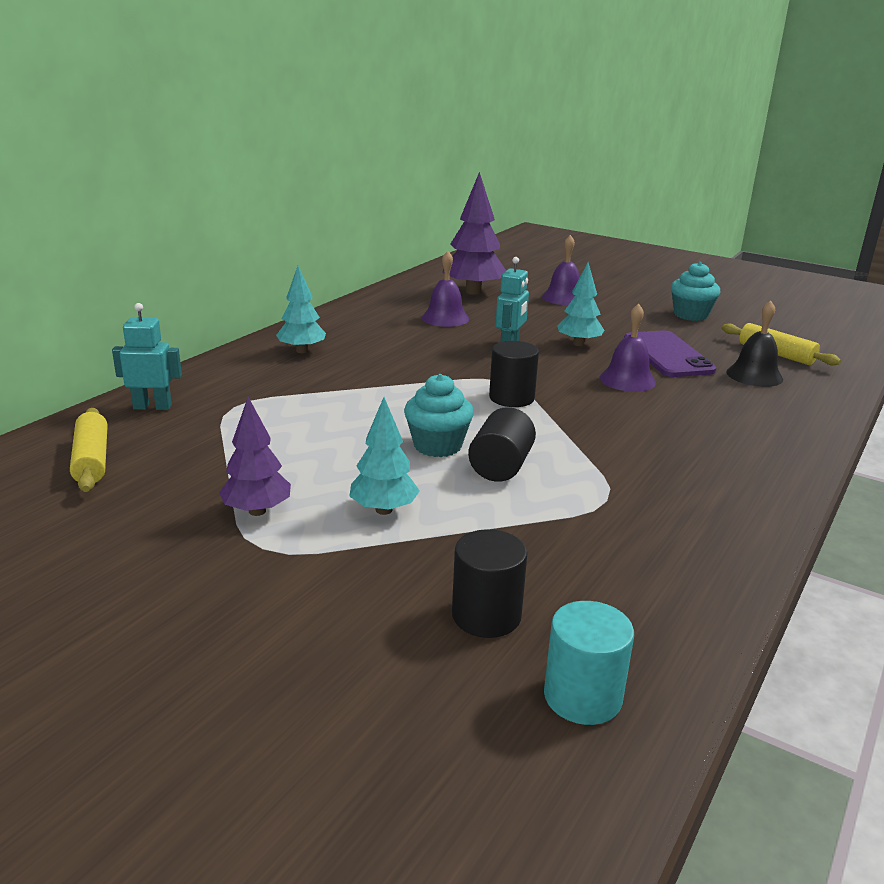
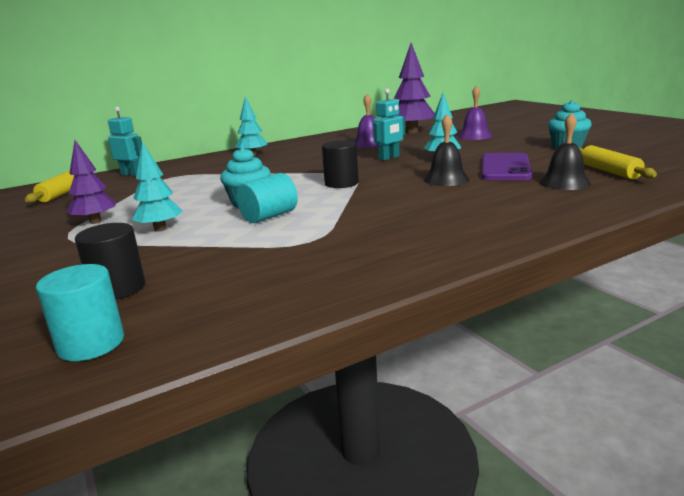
camera: 30 degrees right, 5 degrees down
black cylinder [468,407,536,482] -> turquoise cylinder [236,173,298,223]
purple bell [600,303,656,392] -> black bell [424,114,470,186]

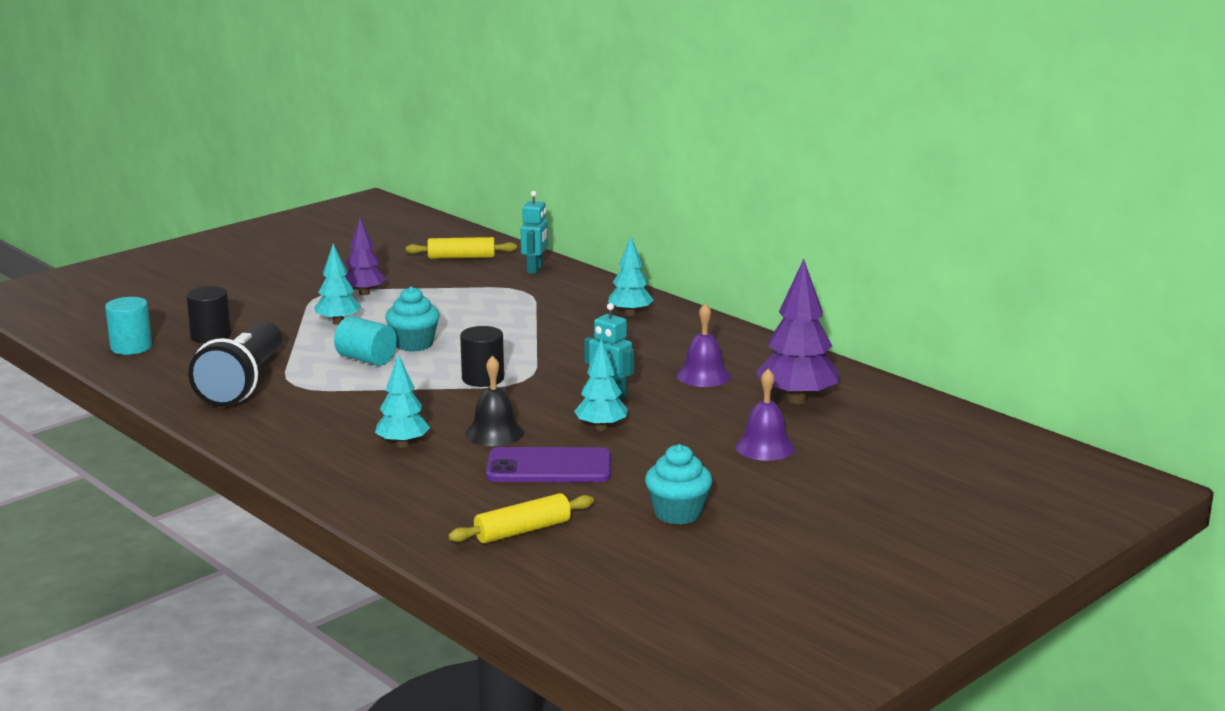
camera: 75 degrees right, 0 degrees up
black bell [539,113,591,190] -> none
none -> black flashlight [188,321,282,407]
none -> turquoise tree [375,354,430,448]

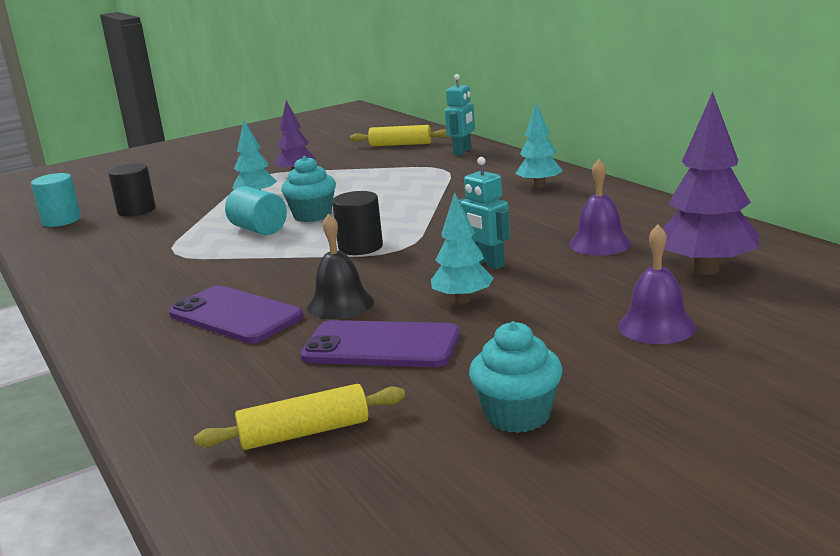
camera: 15 degrees right, 0 degrees up
black flashlight [188,321,282,407] -> none
turquoise tree [375,354,430,448] -> purple phone [169,285,304,343]

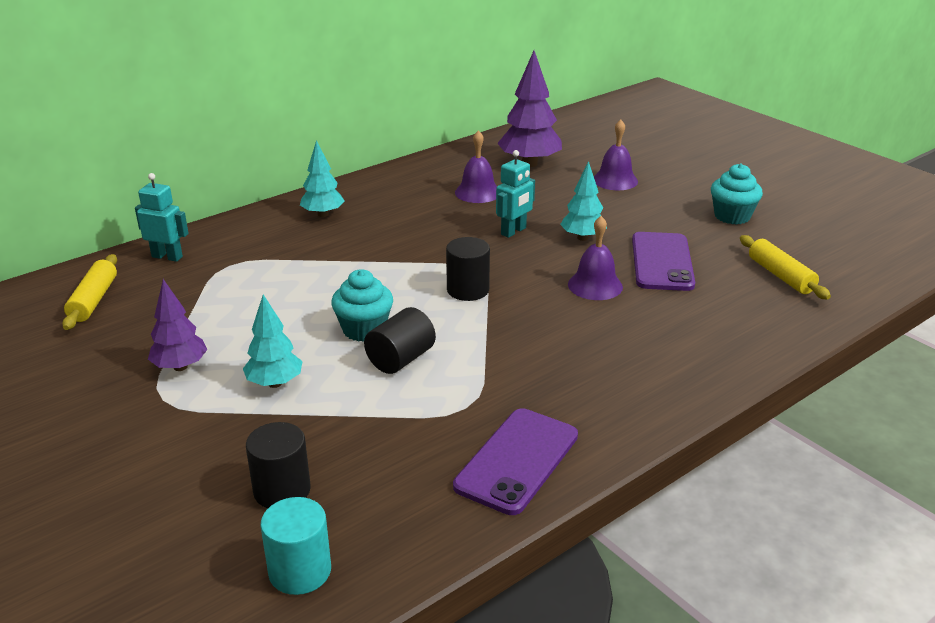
camera: 100 degrees left, 10 degrees up
purple phone [169,285,304,343] -> purple phone moved to [453,408,578,515]
turquoise cylinder [225,186,287,235] -> black cylinder [364,307,436,374]
black bell [307,213,374,319] -> purple bell [568,216,623,300]

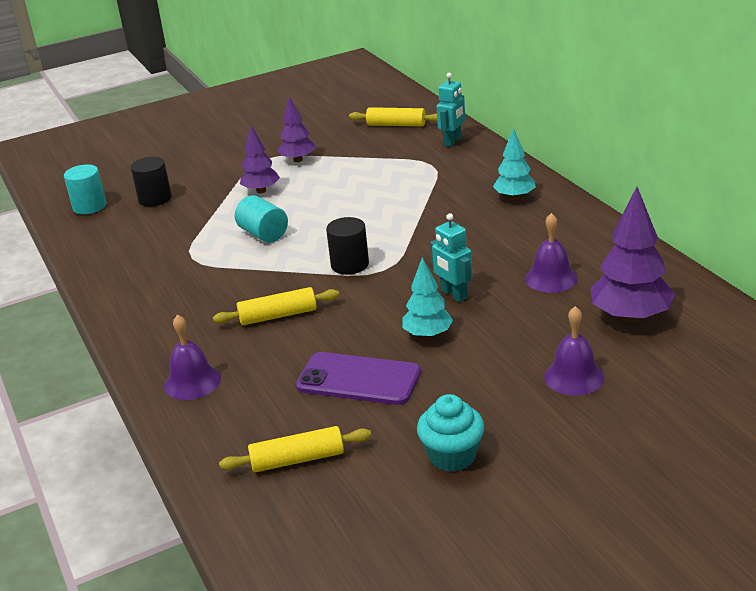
camera: 105 degrees right, 0 degrees up
turquoise tree [243,294,303,388] -> purple tree [240,126,280,193]
turquoise cupcake [331,269,393,342] -> none
black cylinder [364,307,436,374] -> turquoise cylinder [235,195,288,243]
purple phone [453,408,578,515] -> none
purple bell [568,216,623,300] -> purple bell moved to [164,314,221,400]
none -> yellow rolling pin [213,287,339,325]

